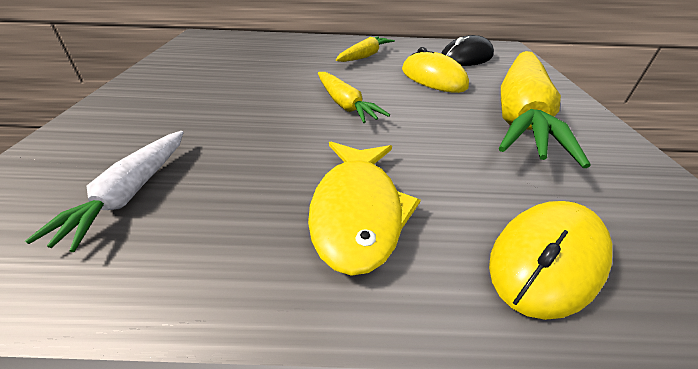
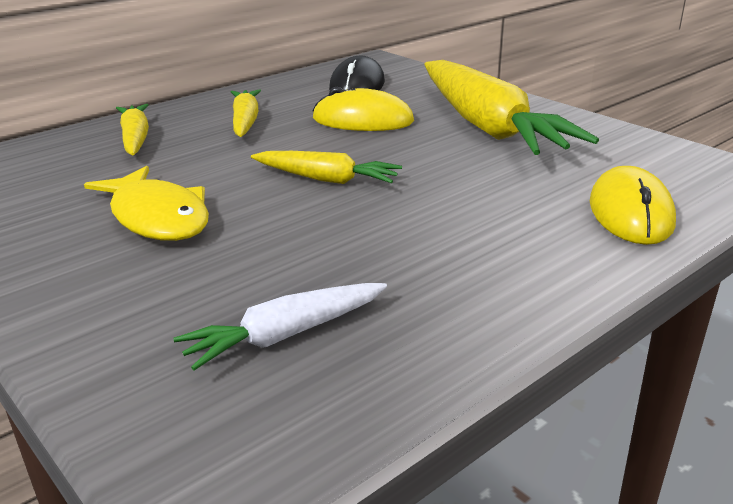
camera: 40 degrees left, 10 degrees down
white carrot [25,131,183,252] -> white carrot turned 90 degrees clockwise [173,283,387,370]
yellow fish [308,141,421,276] -> yellow fish moved to [84,166,209,241]
none -> yellow carrot [116,104,149,156]

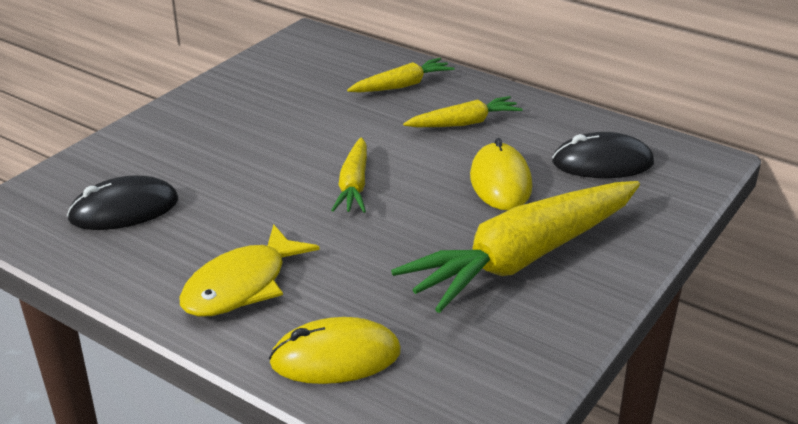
camera: 75 degrees right, 5 degrees up
yellow fish [84,166,209,241] -> yellow fish moved to [179,224,320,317]
white carrot [173,283,387,370] -> black mouse [67,176,178,230]

